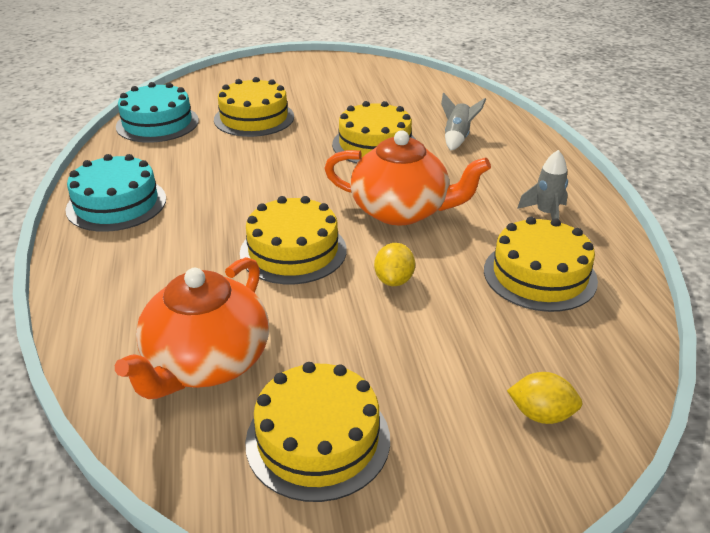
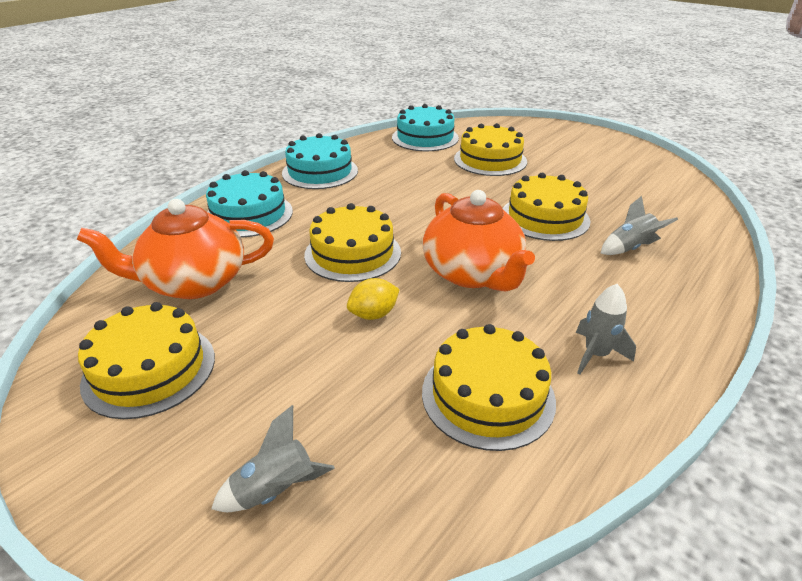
camera: 50 degrees right, 0 degrees up
yellow lemon [507,372,583,424] -> grey rocket [212,405,335,512]
none -> turquoise cake [206,170,293,237]

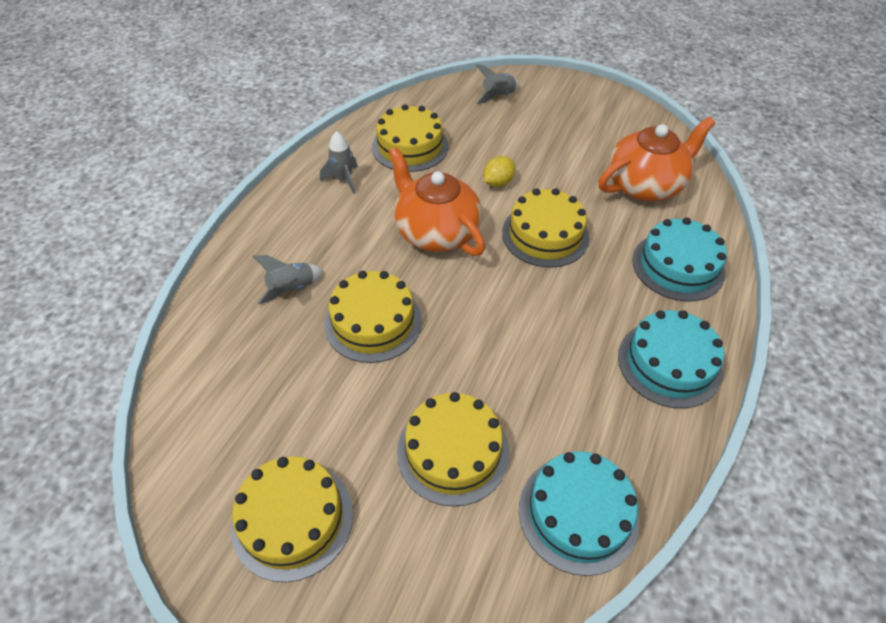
camera: 165 degrees right, 15 degrees up
yellow cake [78,302,215,419] -> yellow cake moved to [231,456,353,582]

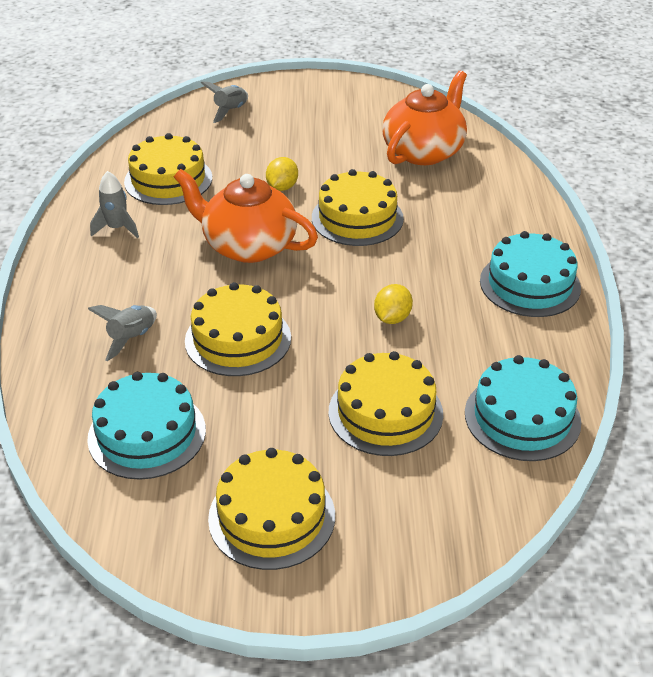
camera: 25 degrees left, 10 degrees down
turquoise cake [632,218,727,302] -> turquoise cake moved to [87,372,206,480]
none -> yellow lemon [374,284,413,324]

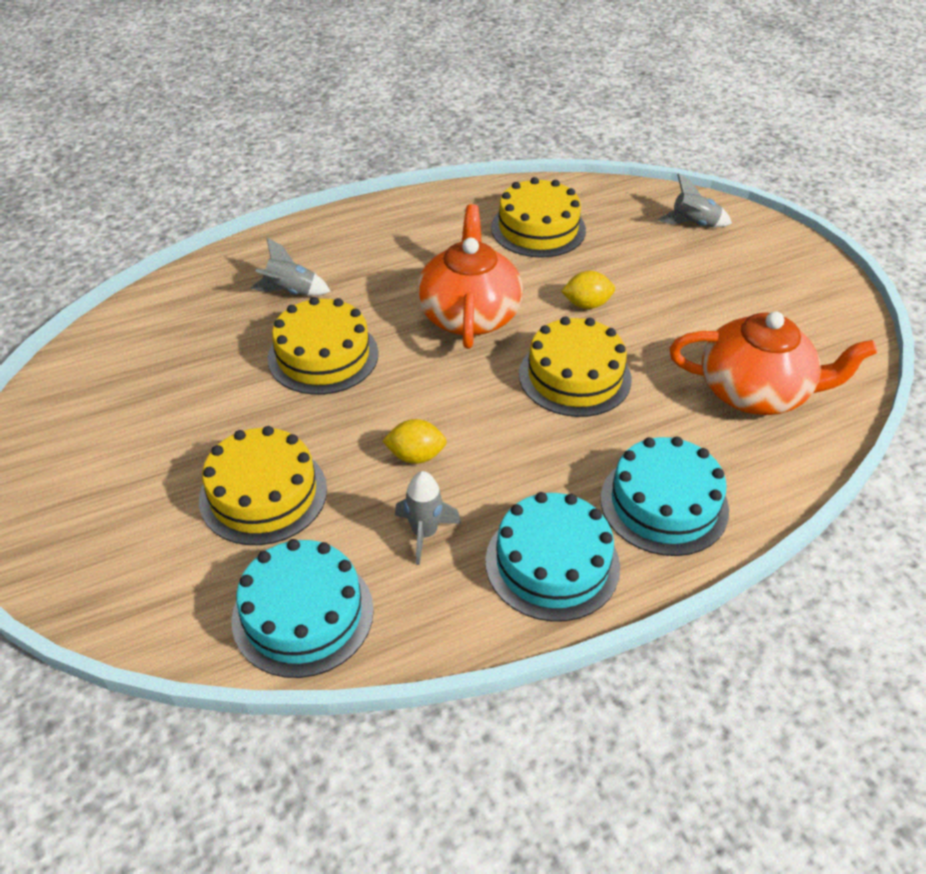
camera: 65 degrees right, 5 degrees up
turquoise cake [87,372,206,480] -> turquoise cake moved to [600,437,729,556]
grey rocket [90,171,139,238] -> grey rocket moved to [395,471,461,565]
yellow cake [208,448,335,570] -> none

